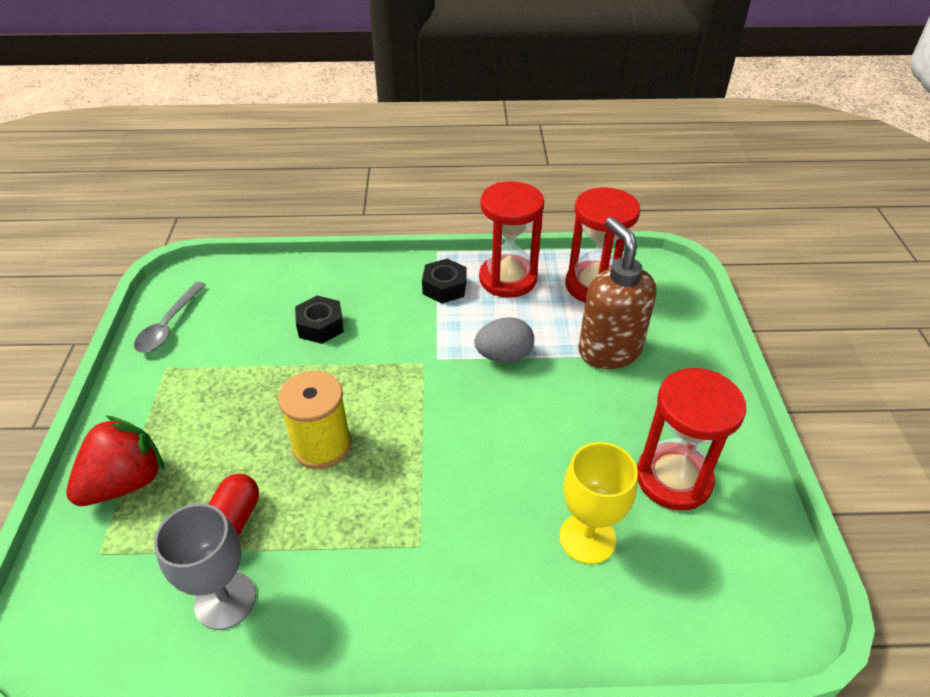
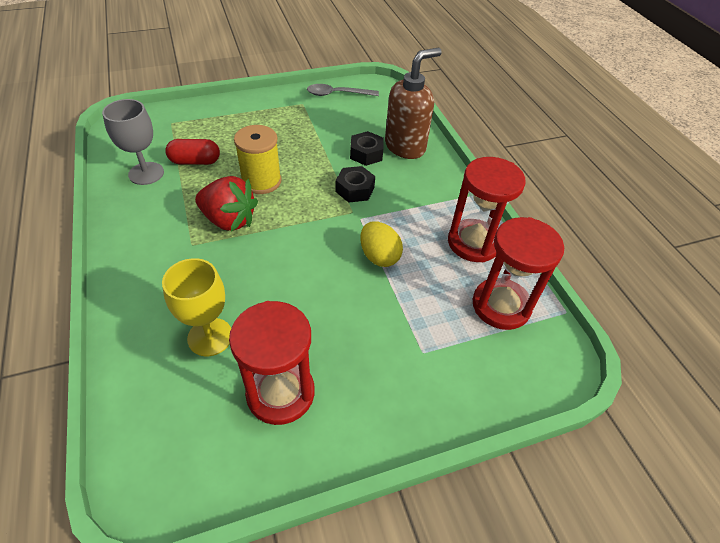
camera: 70 degrees right, 5 degrees up
red strawberry [66,416,164,506] -> red strawberry moved to [195,176,258,232]
black nut [422,259,467,303] -> black nut moved to [336,166,375,203]
grey egg [474,317,534,363] -> yellow egg [360,221,403,267]
brown soap dispenser [578,217,657,369] -> brown soap dispenser moved to [385,48,442,159]

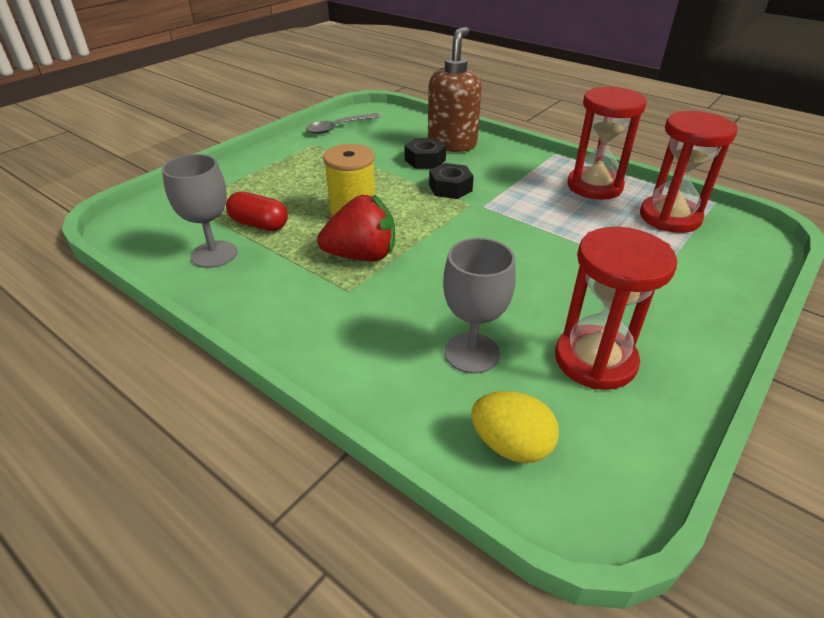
camera: 30 degrees left, 10 degrees down
yellow goblet [162,258,231,356] -> grey goblet [443,238,516,374]
red capsule [165,139,220,165] -> red capsule turned 60 degrees clockwise [226,192,288,231]
yellow egg [360,221,403,267] -> yellow egg moved to [471,391,559,463]

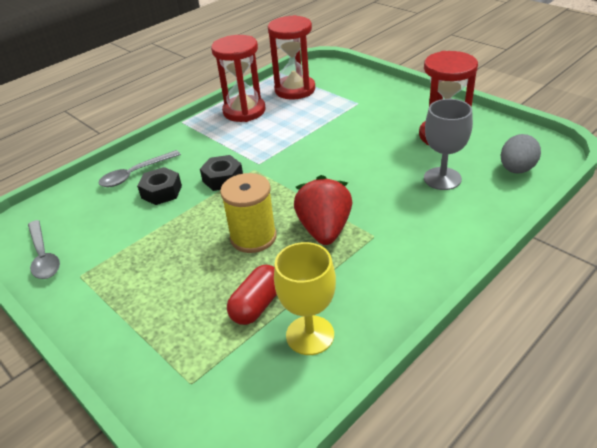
camera: 80 degrees left, 0 degrees up
grey goblet [162,154,237,268] -> yellow goblet [274,242,336,355]
brown soap dispenser [428,27,482,152] -> grey spoon [98,150,181,187]
yellow egg [471,391,559,463] -> grey egg [501,134,541,174]

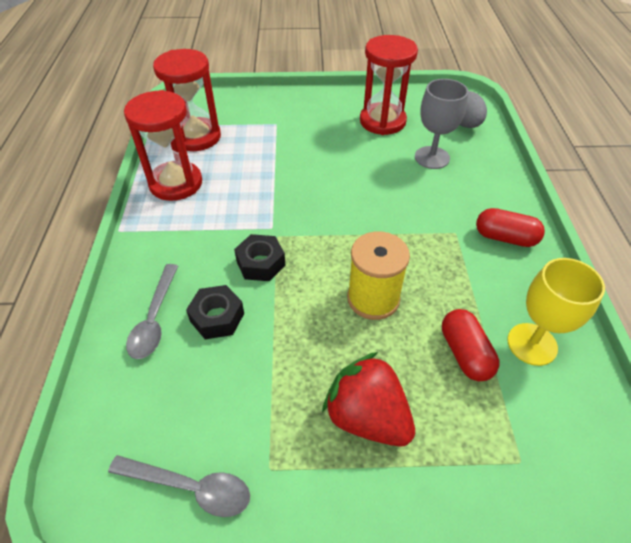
camera: 50 degrees left, 10 degrees up
red strawberry [294,175,352,245] -> red strawberry moved to [322,352,415,446]
none -> red capsule [476,208,545,247]

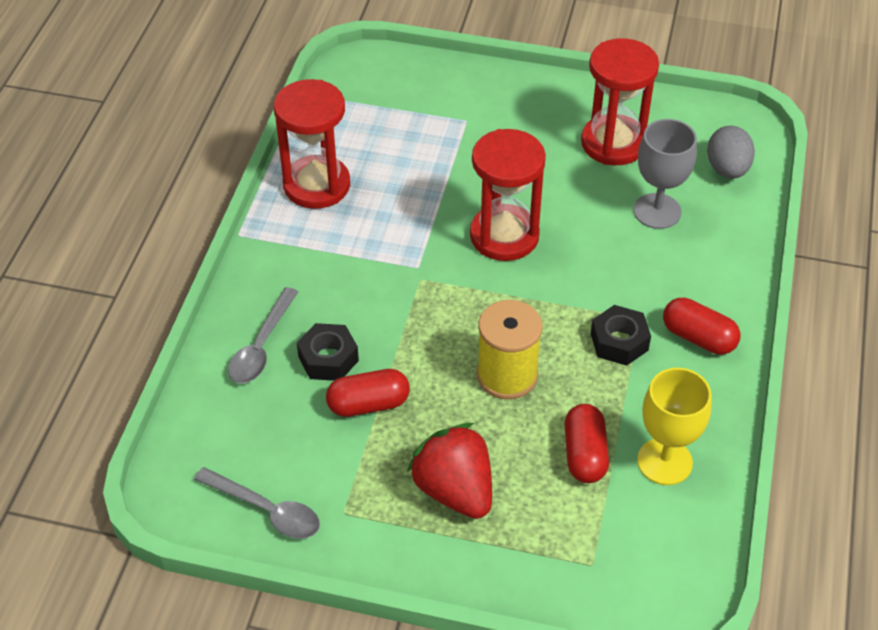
camera: 15 degrees right, 0 degrees up
red hourglass [153,49,221,151] -> red hourglass moved to [470,129,546,261]
black nut [234,234,285,281] -> black nut moved to [591,305,651,366]
none -> red capsule [326,369,410,417]

